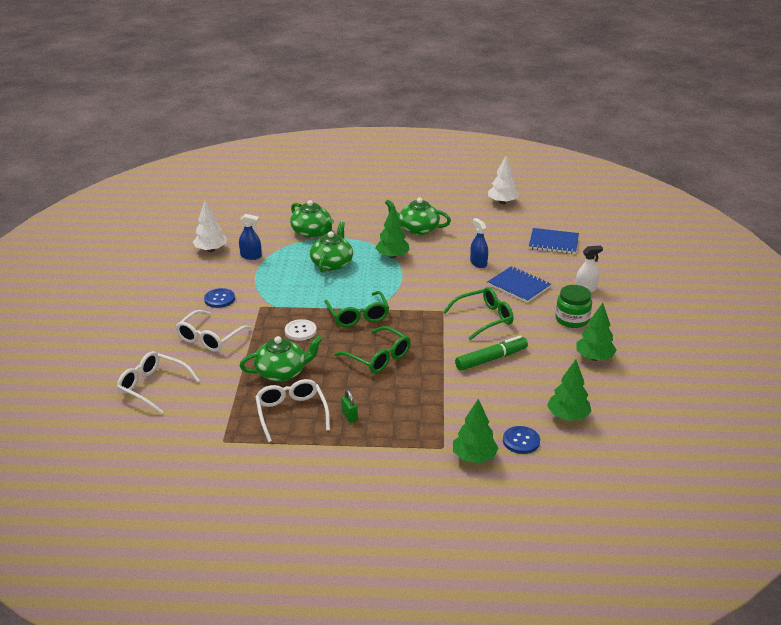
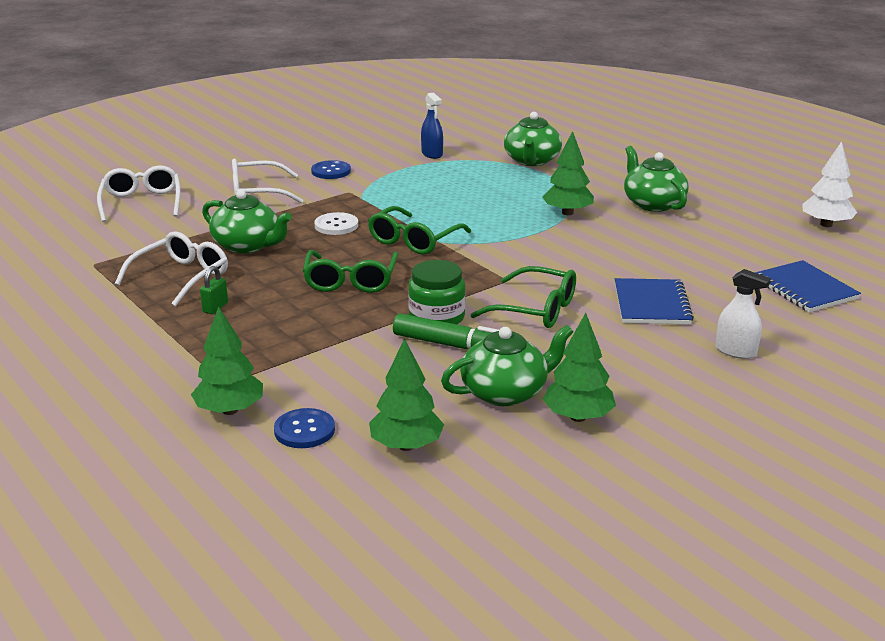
camera: 50 degrees right, 5 degrees down
white tree [193,201,227,252] -> none
green teapot [310,221,353,273] -> green teapot moved to [441,325,573,406]
blue spray bottle [470,218,488,268] -> none
green jar [555,285,592,328] -> green jar moved to [408,260,465,324]

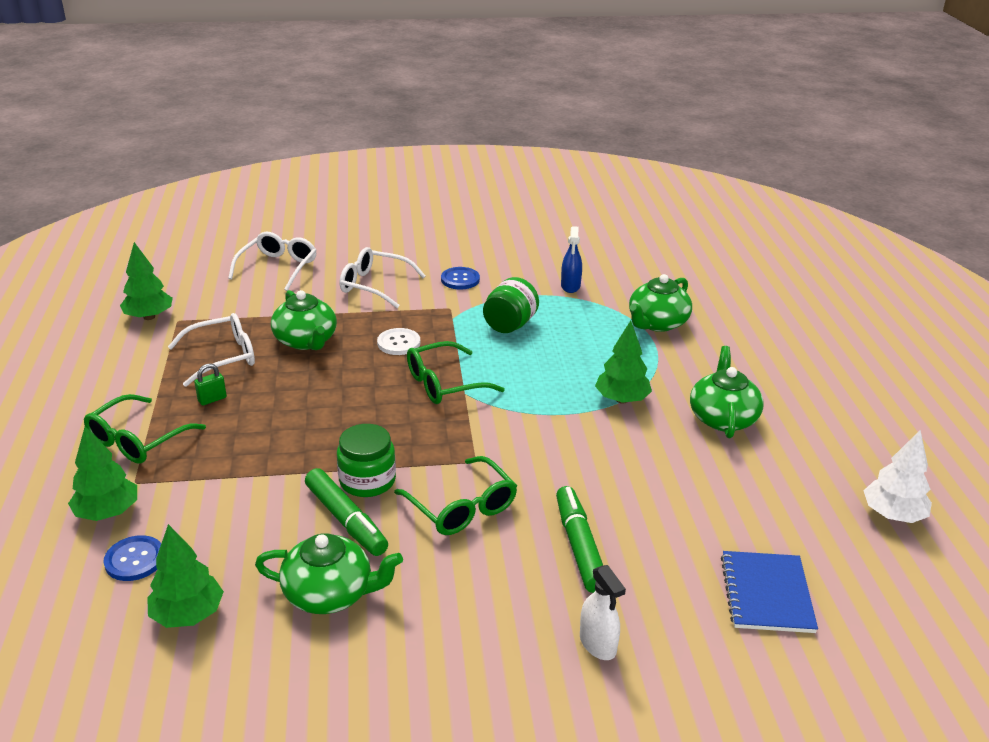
camera: 30 degrees right, 5 degrees up
green glasses [303,250,398,293] -> green glasses moved to [84,394,206,463]
green tree [543,313,616,422] -> green tree moved to [120,242,173,320]
blue notebook [615,278,694,324] -> green marker [556,486,603,593]
none -> green jar [483,277,539,333]

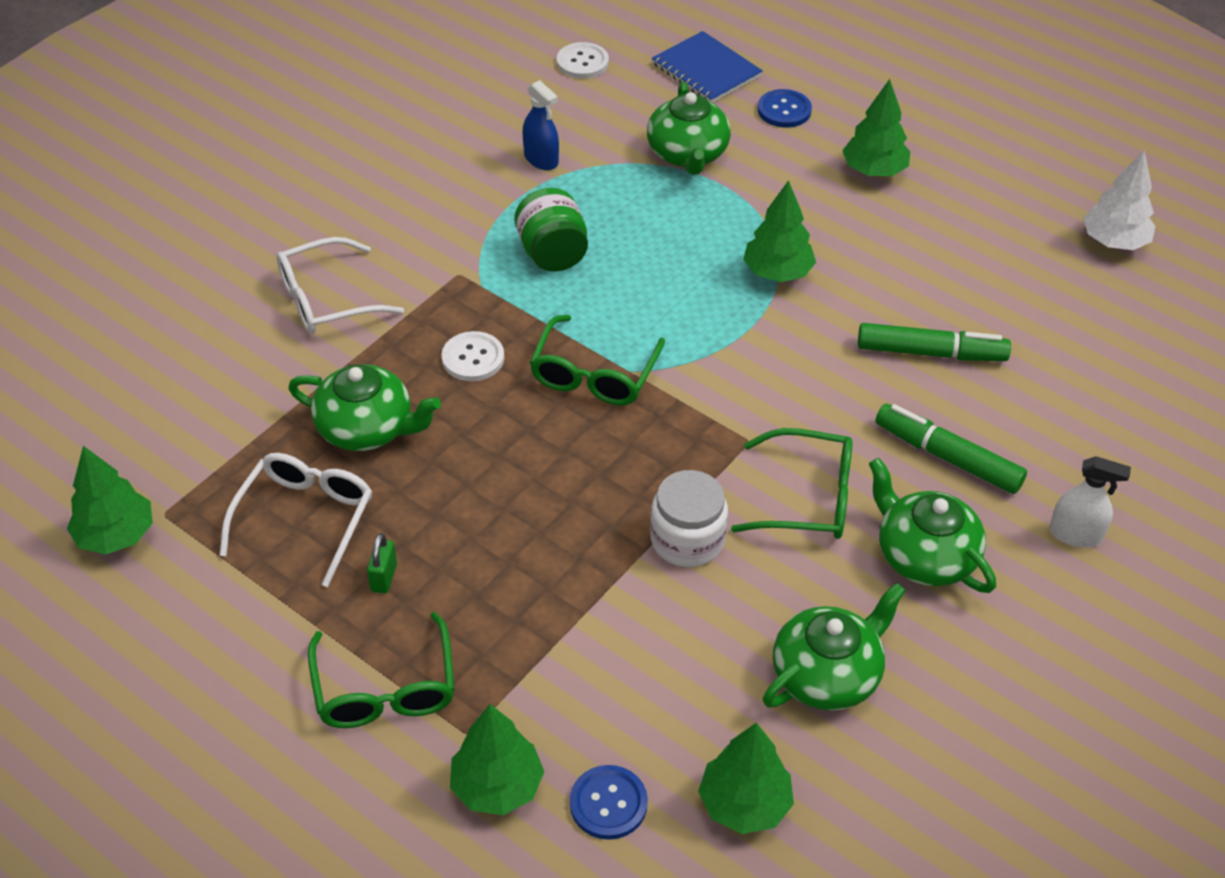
camera: 45 degrees left, 15 degrees up
white glasses [228,232,317,291] -> none
green marker [305,468,388,556] -> green marker moved to [858,323,1011,361]
green jar [337,424,396,497] -> white jar [650,470,728,567]
blue button [441,267,480,290] -> blue button moved to [758,89,812,128]
green teapot [690,346,764,438] -> green teapot moved to [869,458,996,593]
blue notebook [721,551,818,633] -> blue notebook moved to [652,31,763,103]
none -> white button [557,42,609,79]
none -> green tree [842,79,910,176]

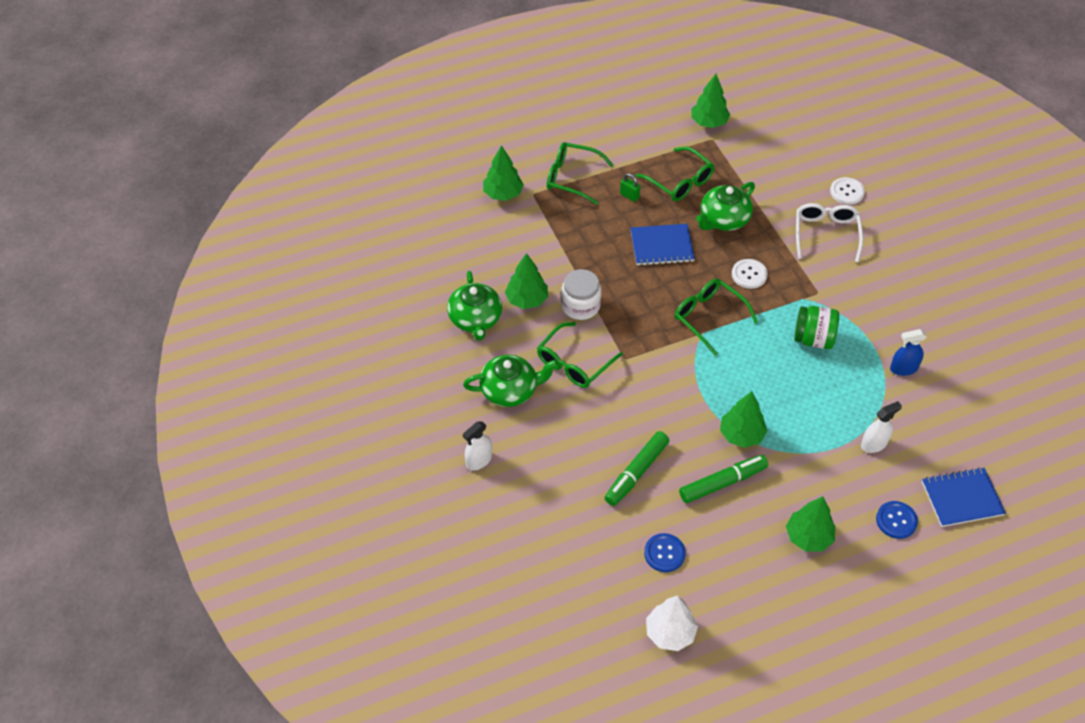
camera: 120 degrees right, 5 degrees up
white glasses [220,453,372,587] -> green glasses [636,146,715,201]
white button [557,42,609,79] -> white button moved to [830,177,865,205]
blue button [570,765,648,840] -> blue button moved to [644,533,686,572]
green teapot [647,82,731,175] -> white spray bottle [861,401,902,453]
green tree [698,722,794,834] -> green tree moved to [505,253,548,309]
green marker [875,404,1027,494] -> green marker moved to [679,455,768,503]
none -> blue notebook [630,224,695,266]

